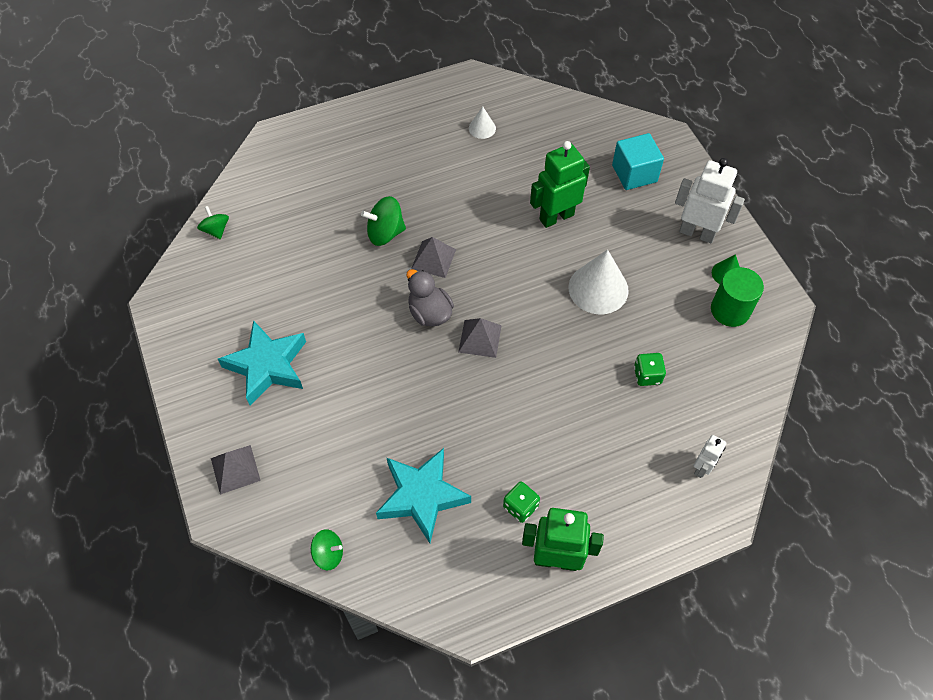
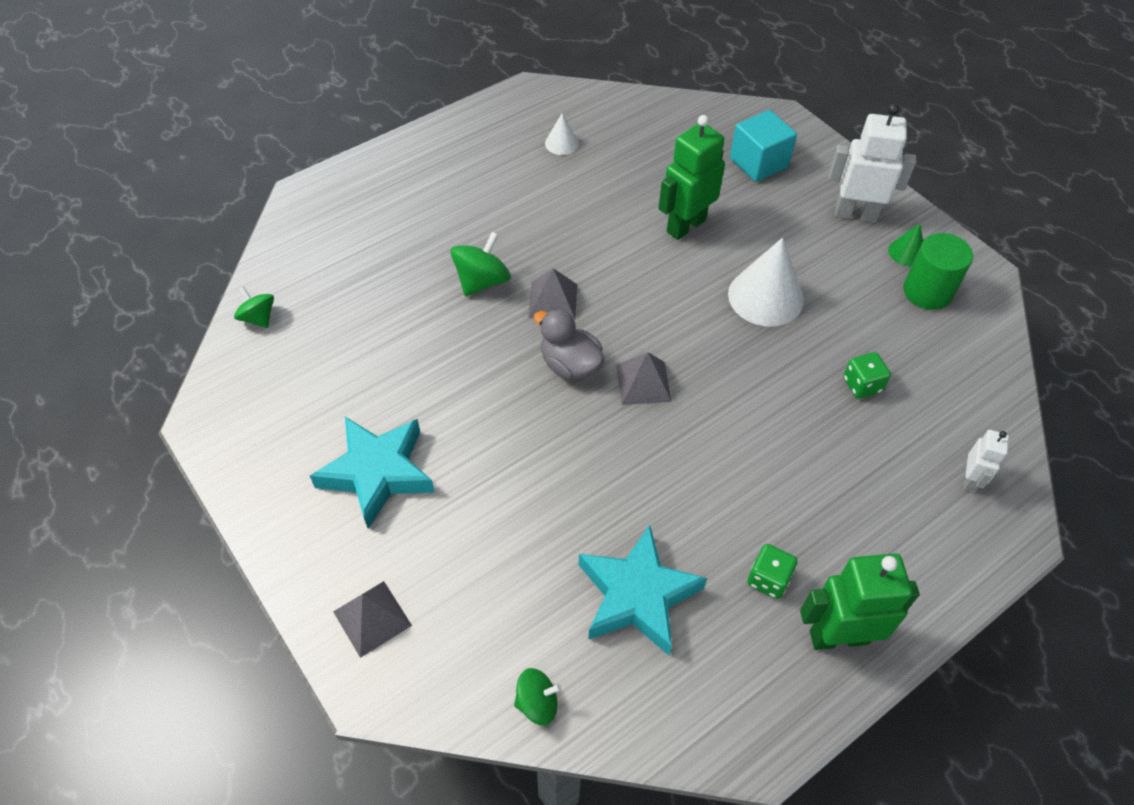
camera: 15 degrees left, 5 degrees down
green spinning top [361,196,406,246] -> green spinning top turned 150 degrees clockwise [450,232,511,297]

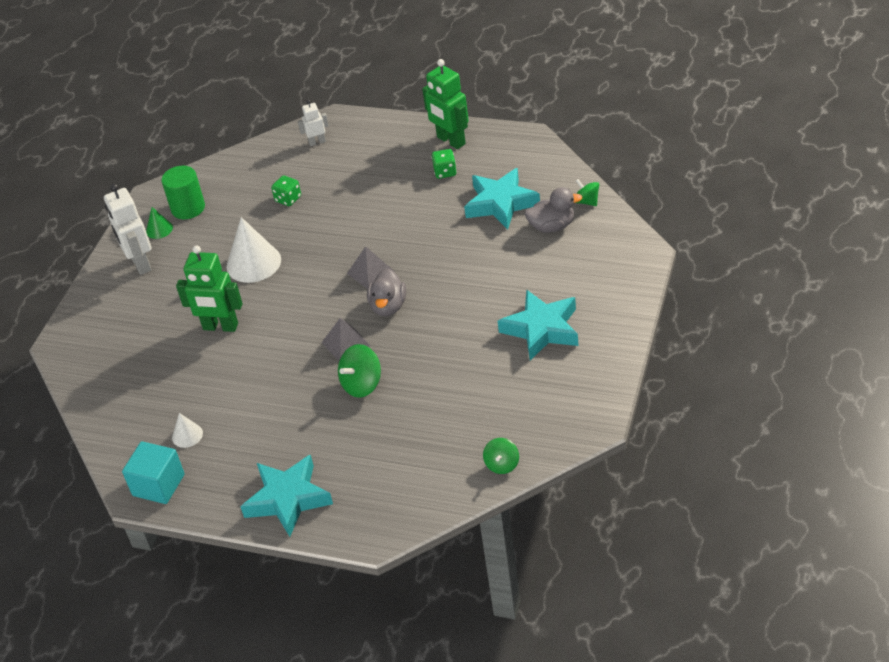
camera: 120 degrees left, 10 degrees down
grey pyramid [333,581,412,658] -> none
green spinning top [450,232,511,297] -> green spinning top turned 45 degrees counterclockwise [338,344,381,398]
turquoise cube [730,110,797,182] -> turquoise cube moved to [122,441,185,504]
none -> turquoise star [241,454,333,537]
none -> grey duck [525,187,582,233]

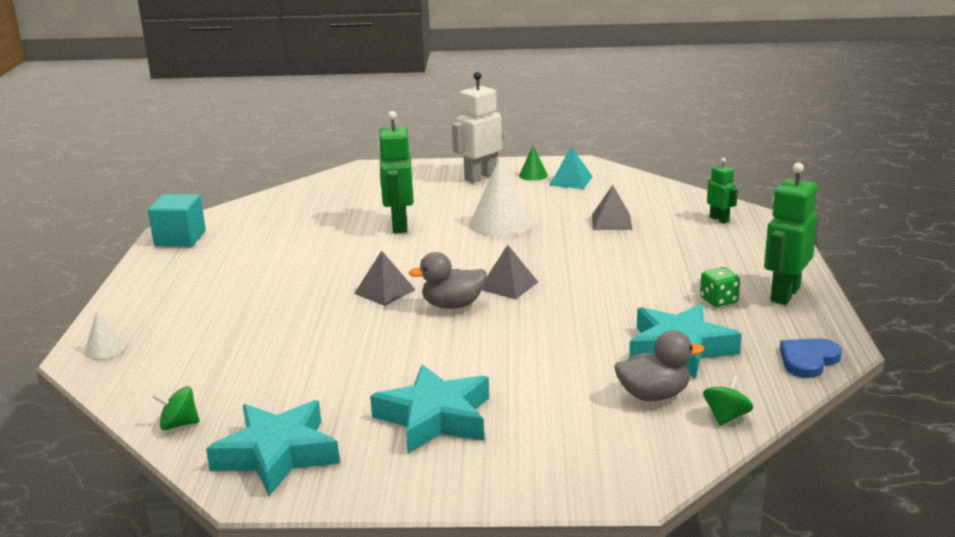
camera: 70 degrees right, 20 degrees down
green cylinder [161,166,205,219] -> turquoise pyramid [549,146,593,189]
white cone [172,413,203,448] -> white cone moved to [84,311,125,360]
turquoise star [241,454,333,537] -> turquoise star moved to [206,400,340,496]
green dice [271,175,301,206] -> grey pyramid [592,185,632,230]
white robot [298,100,329,146] -> green robot [707,158,738,224]
green spinning top [338,344,381,398] -> none
grey duck [525,187,582,233] -> grey duck turned 75 degrees counterclockwise [614,330,704,401]
none -> blue heart [780,338,842,378]

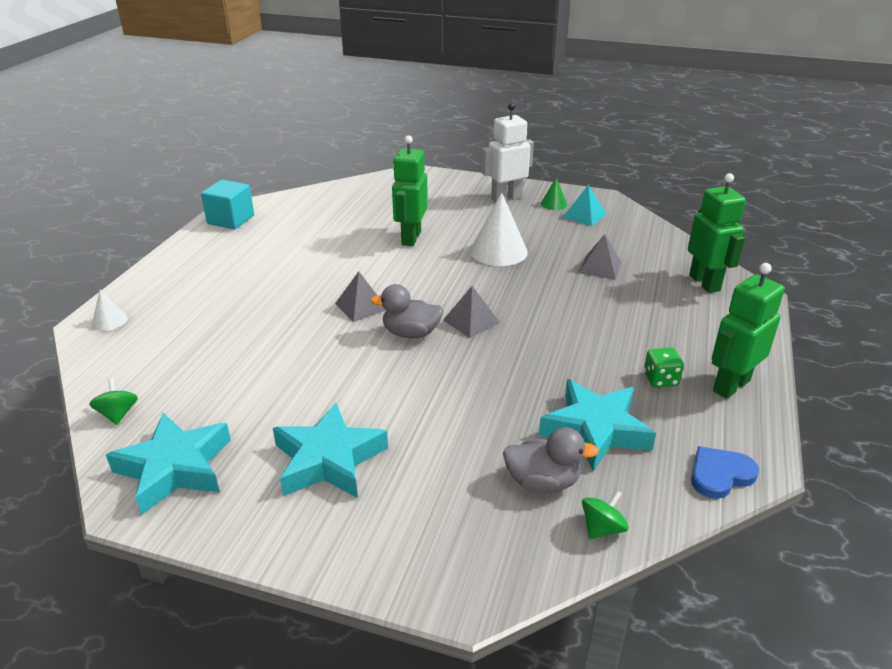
camera: 15 degrees right, 10 degrees up
green spinning top [153,386,199,430] -> green spinning top turned 60 degrees clockwise [89,379,138,425]
green robot [707,158,738,224] -> green robot [688,173,746,293], size x1.84

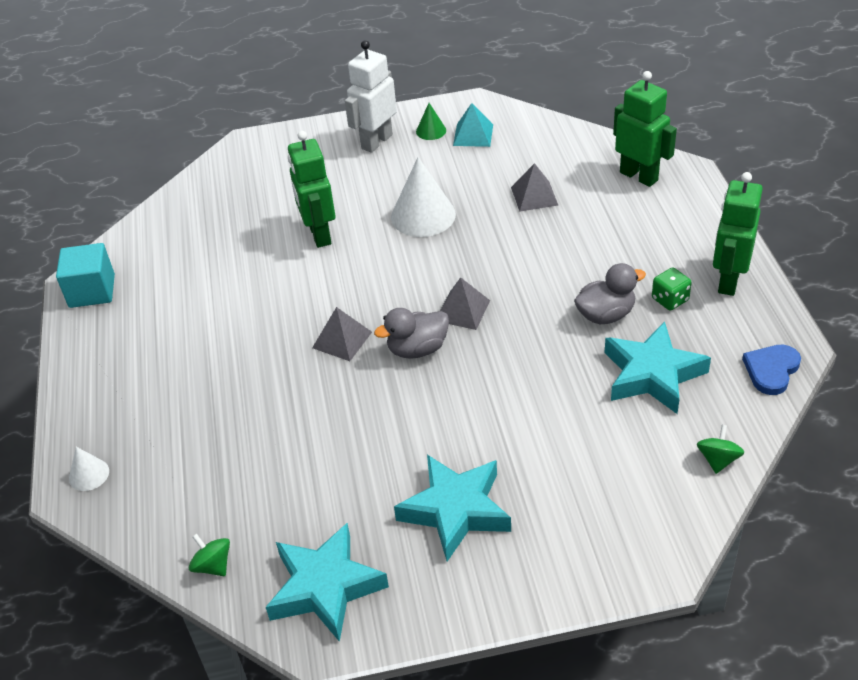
camera: 25 degrees left, 10 degrees up
grey duck [503,427,599,493] -> grey duck moved to [574,263,646,324]

